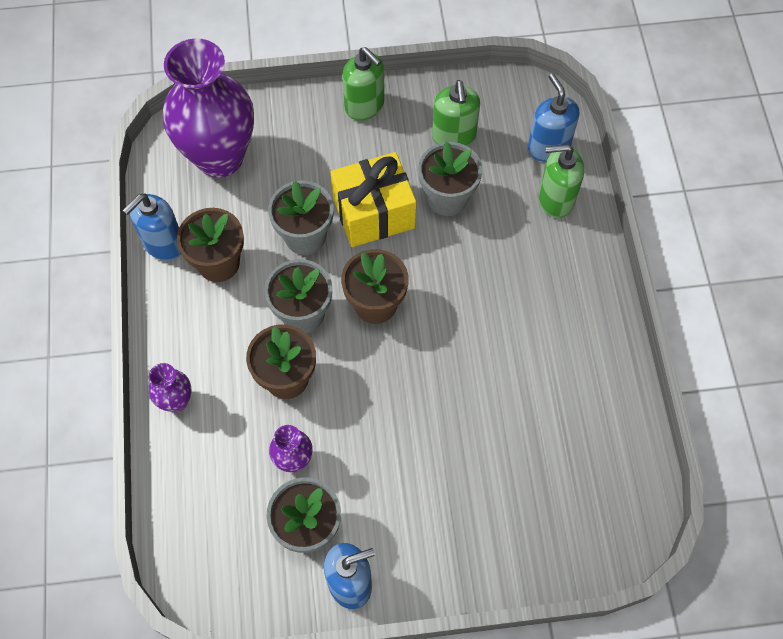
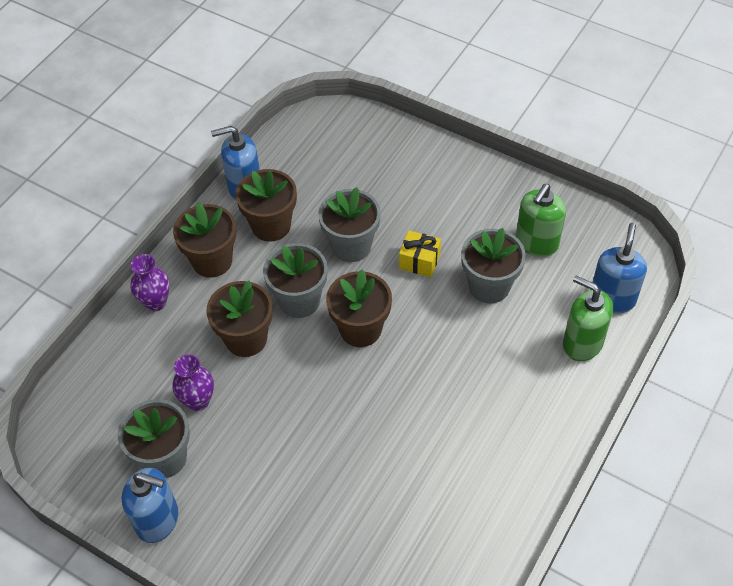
camera: 40 degrees right, 10 degrees down
purple vase [163,38,254,178] -> none
yellow gift [331,152,416,247] -> yellow gift [399,230,441,277], size x0.51
green soap dispenser [342,47,385,121] -> none
none -> brown flower pot [173,202,236,278]

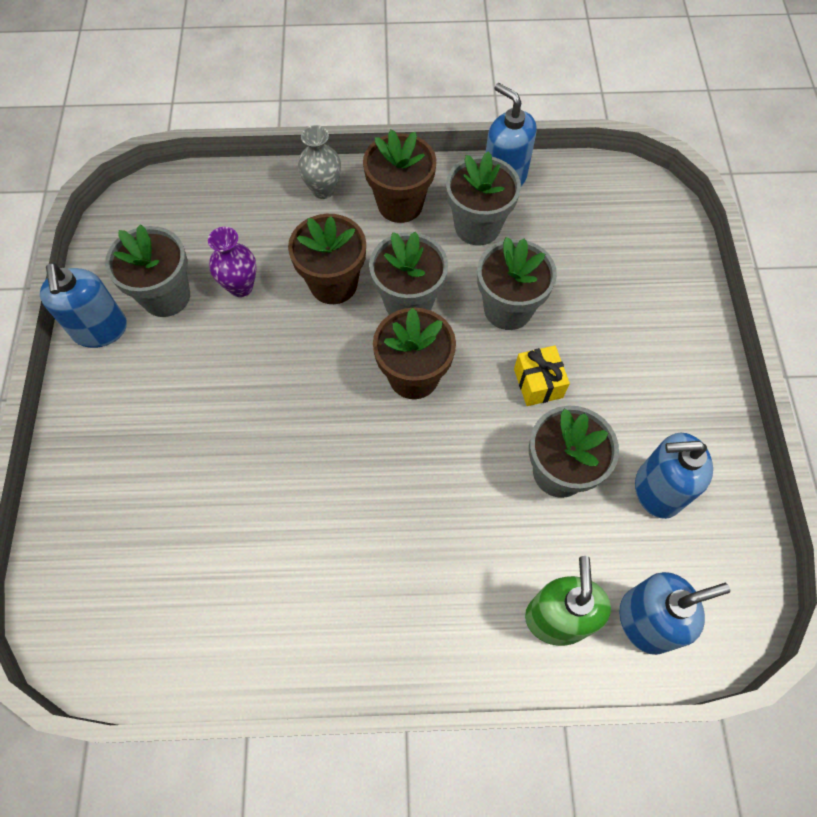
camera: 55 degrees right, 10 degrees up
purple vase [130,254,170,311] -> grey vase [298,125,341,199]
brown flower pot [235,169,297,242] -> grey flower pot [446,151,521,246]
green soap dispenser [516,184,566,257] -> blue soap dispenser [635,432,713,519]

